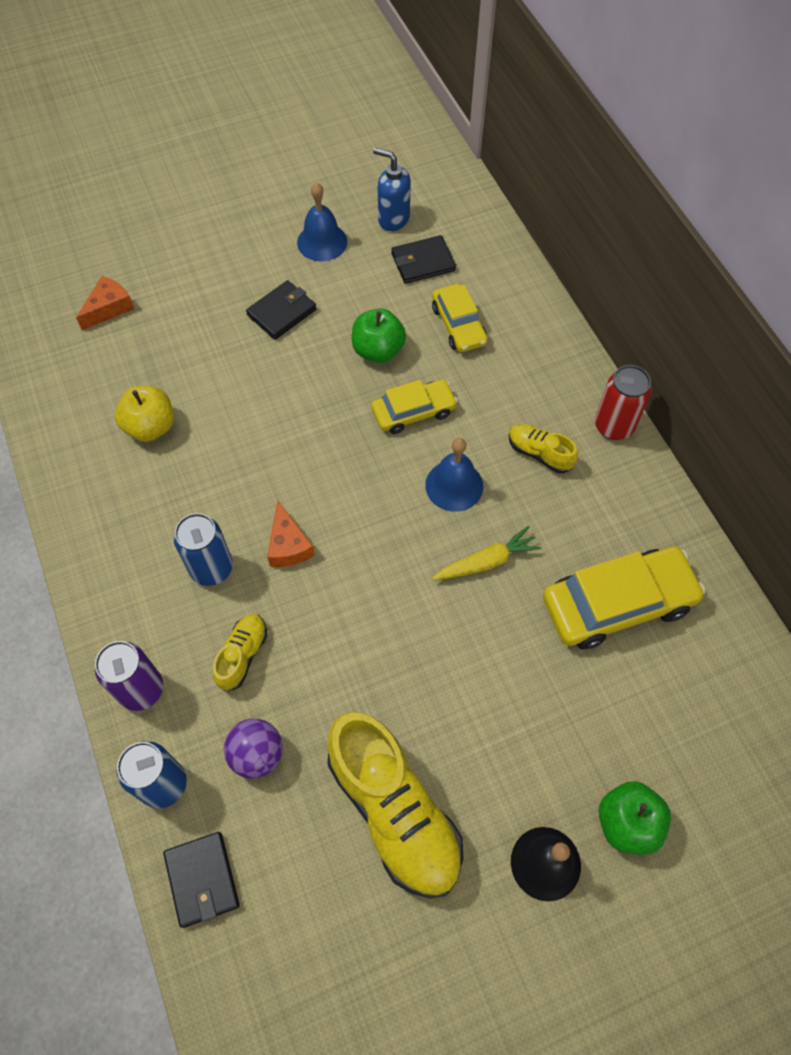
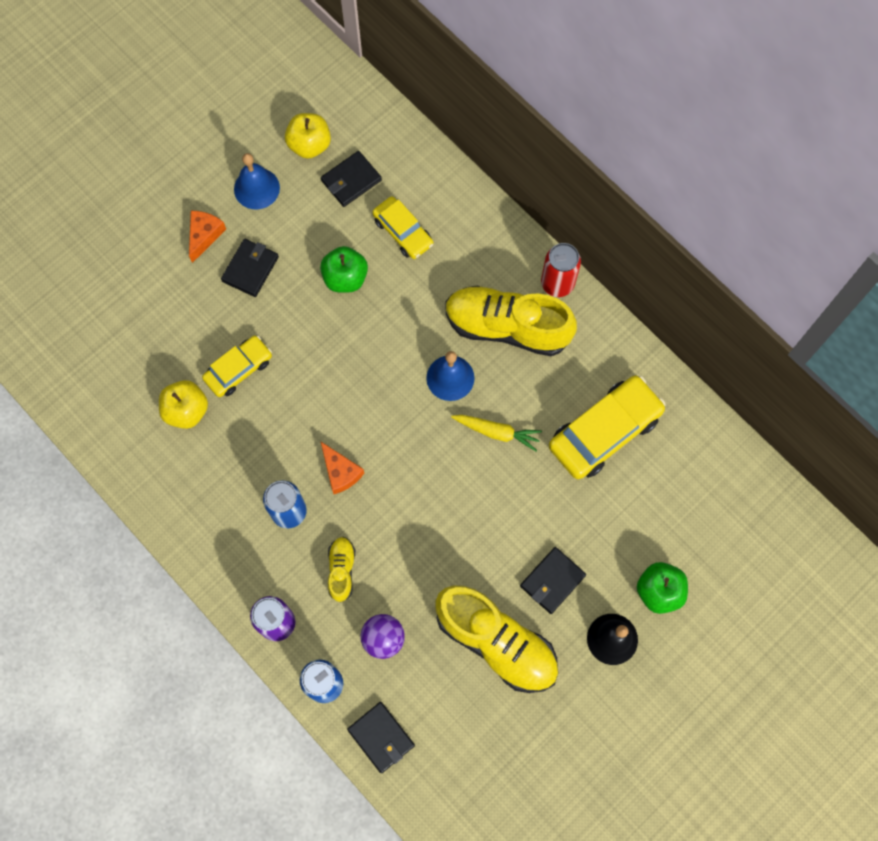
camera: 20 degrees left, 10 degrees up
orange cheese [76,276,134,330] -> orange cheese moved to [189,211,226,263]
yellow car [371,380,458,434] -> yellow car moved to [202,336,272,397]
blue soap dispenser [373,148,411,231] -> yellow apple [285,113,331,159]
yellow carrot [432,526,542,580] -> yellow carrot turned 60 degrees clockwise [451,415,542,451]
yellow shoe [509,424,578,473] -> yellow shoe [445,286,577,356], size x2.12
none -> black wallet [520,547,586,614]

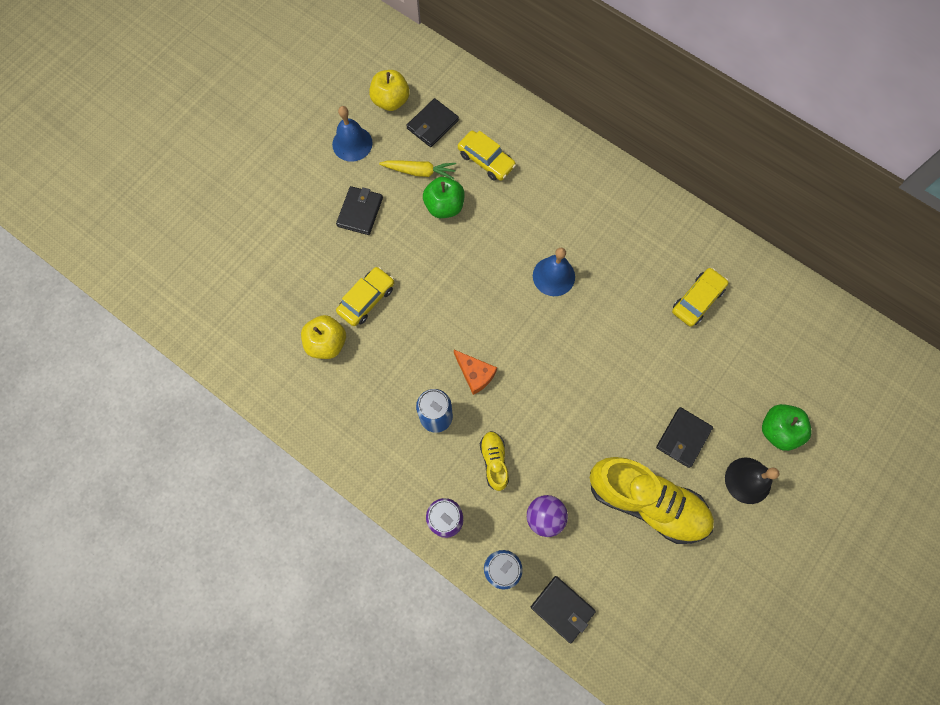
camera: 10 degrees left, 0 degrees up
orange cheese [189,211,226,263] -> none
yellow shoe [445,286,577,356] -> none
yellow carrot [451,415,542,451] -> yellow carrot moved to [379,160,456,179]
red can [541,243,581,297] -> none
yellow car [549,376,666,479] -> yellow car [672,268,729,327], size x0.60

